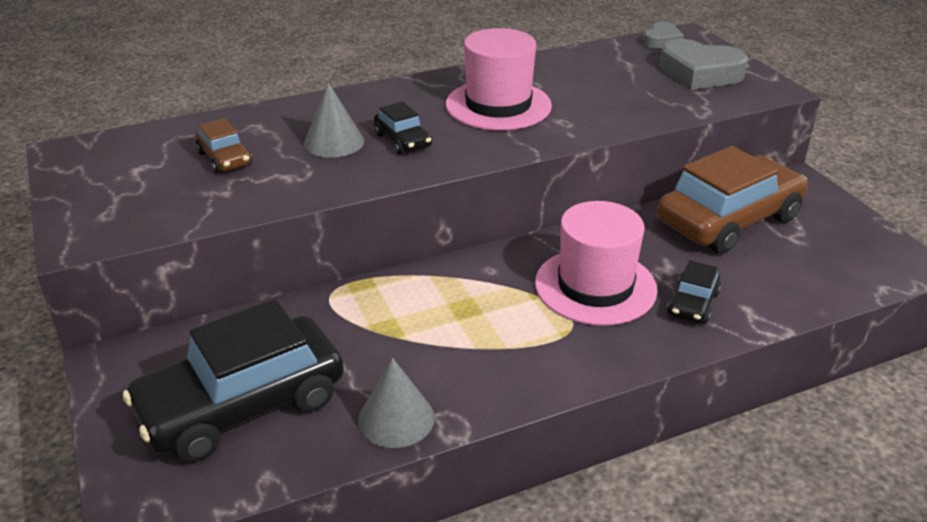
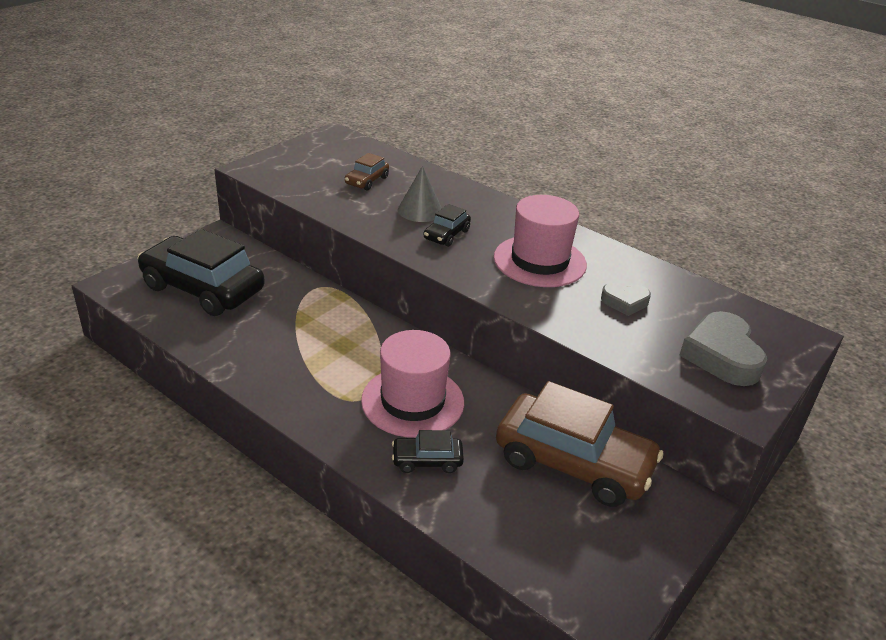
camera: 60 degrees right, 0 degrees up
grey cone [358,358,435,448] -> none
grey heart [643,22,684,49] -> grey heart moved to [601,283,651,316]

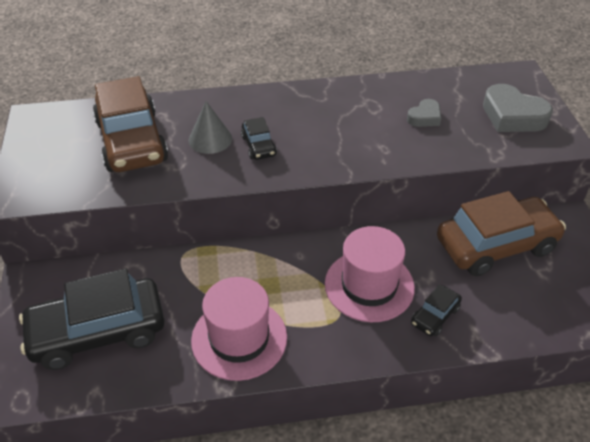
camera: 45 degrees left, 10 degrees up
brown car [345,153,389,190] -> brown car [93,76,168,172], size x2.22
pink hat [494,195,587,287] -> pink hat moved to [191,277,287,381]

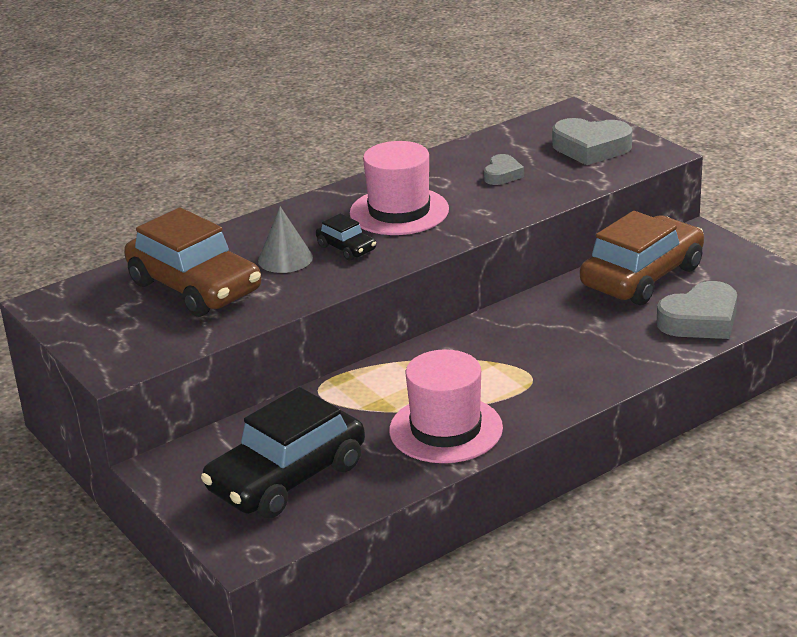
camera: 25 degrees left, 15 degrees down
pink hat [325,226,415,322] -> pink hat moved to [350,141,449,235]
black car [411,284,462,336] -> none
none -> grey heart [657,281,737,339]

